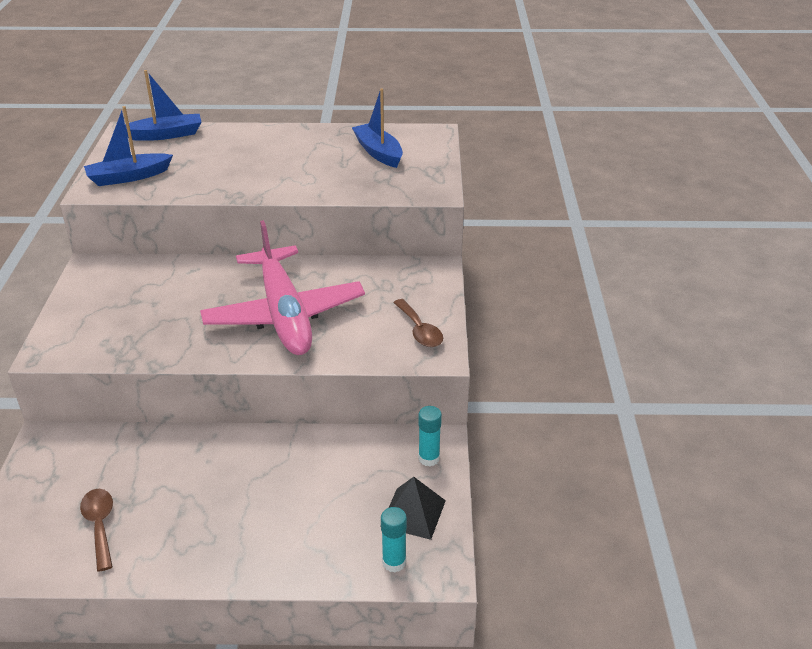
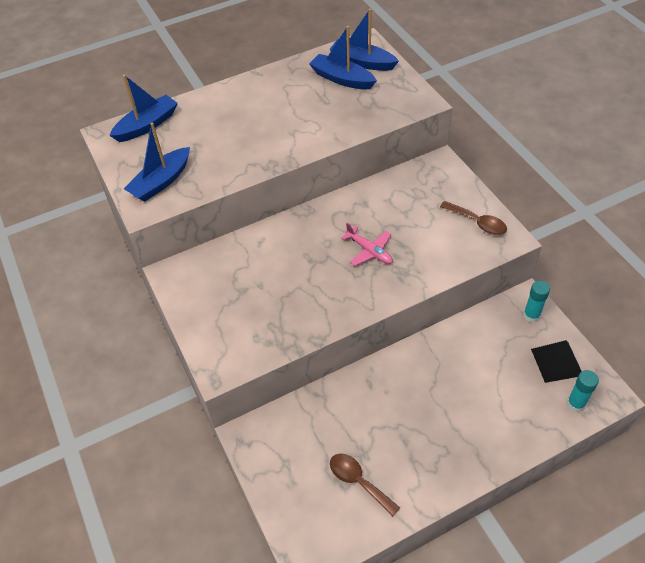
camera: 25 degrees left, 15 degrees up
pink plane [200,220,365,355] -> pink plane [341,223,393,266], size x0.40
none -> blue boat [329,9,399,71]

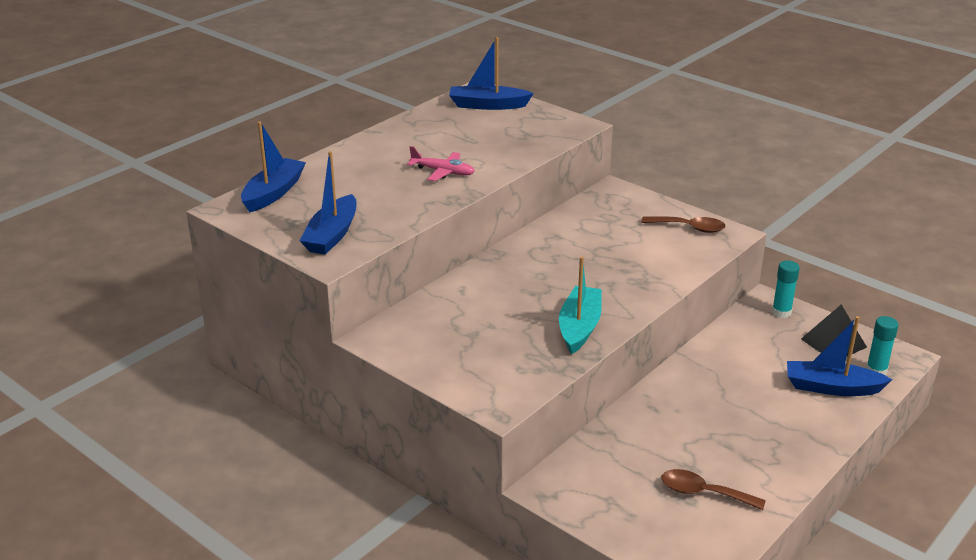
camera: 25 degrees left, 20 degrees down
blue boat [309,26,377,89] -> blue boat moved to [787,316,892,396]
pink plane [341,223,393,266] -> pink plane moved to [407,146,475,181]
none -> turquoise boat [559,257,602,354]

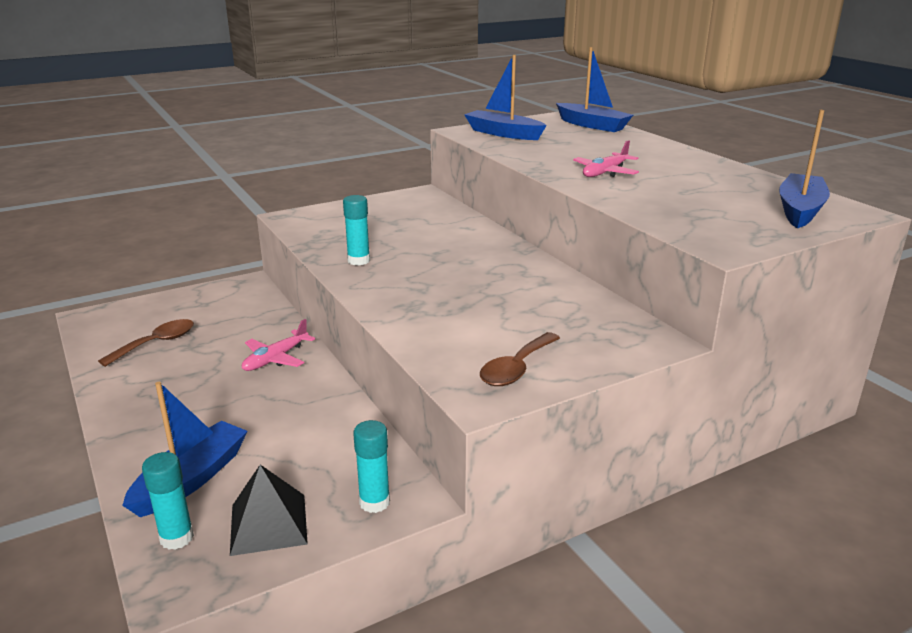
camera: 110 degrees right, 5 degrees down
turquoise boat [559,257,602,354] -> turquoise glue stick [343,195,370,266]
none -> pink plane [242,319,315,371]

